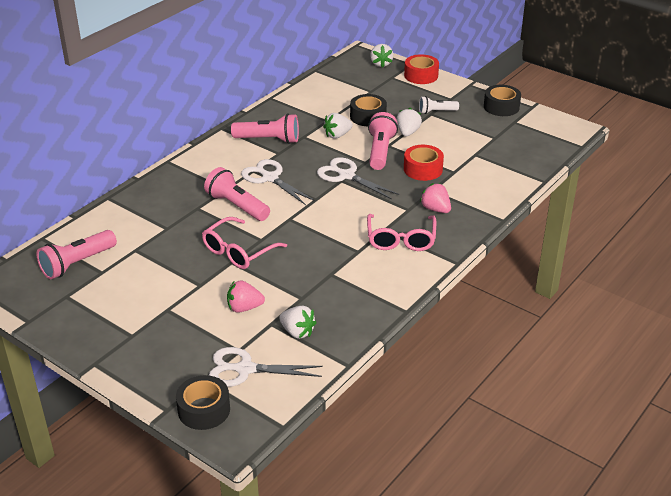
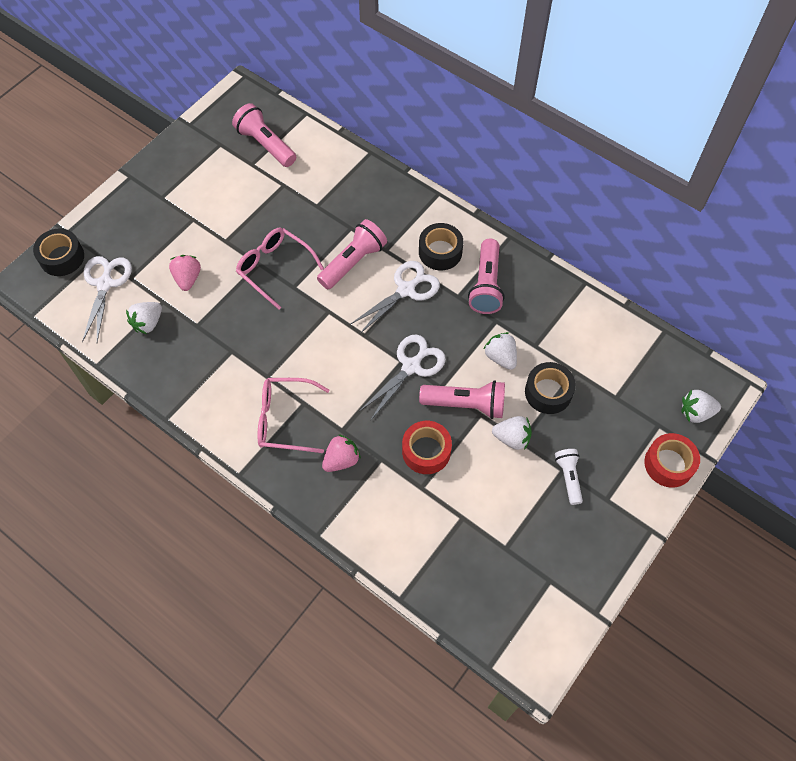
camera: 90 degrees right, 25 degrees up
black tape [484,85,521,116] -> black tape moved to [419,223,463,270]

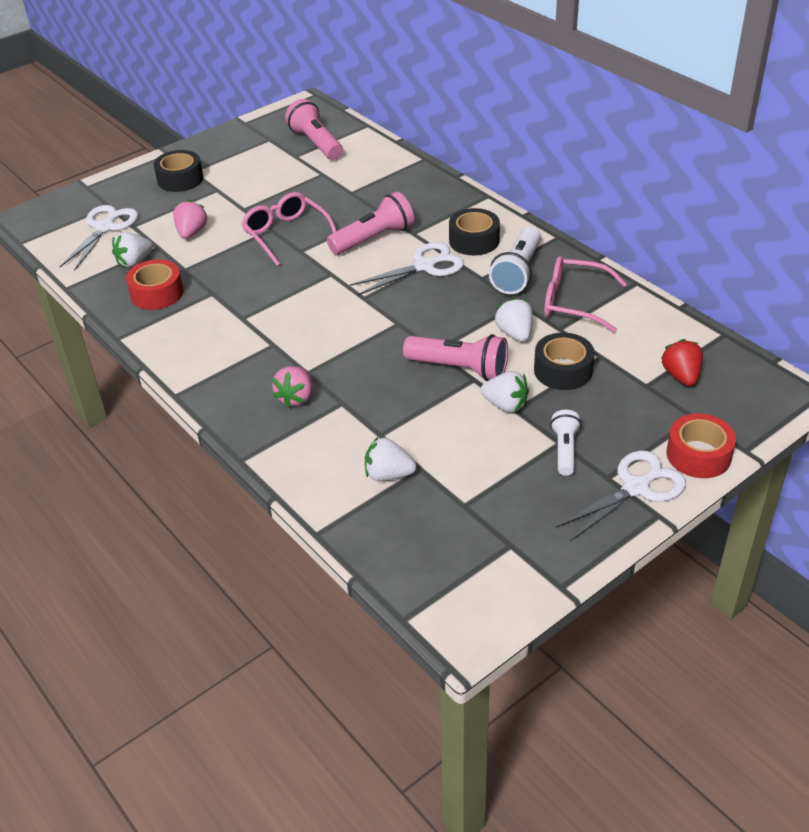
camera: 15 degrees right, 20 degrees down
black tape [33,229,84,276] -> black tape moved to [154,150,203,192]
pink glasses [258,378,329,453] -> pink glasses moved to [544,256,627,333]
pink strawberry [322,434,361,472] -> pink strawberry turned 135 degrees clockwise [272,366,312,408]
white scissors [360,334,446,421] -> white scissors moved to [555,451,686,541]
red tape [402,421,452,474] -> red tape moved to [126,259,183,310]
pink flashlight [468,238,505,314] -> white flashlight [489,226,541,294]
white strawberry [681,390,721,423] -> white strawberry moved to [365,437,416,481]
none -> red strawberry [661,339,703,386]

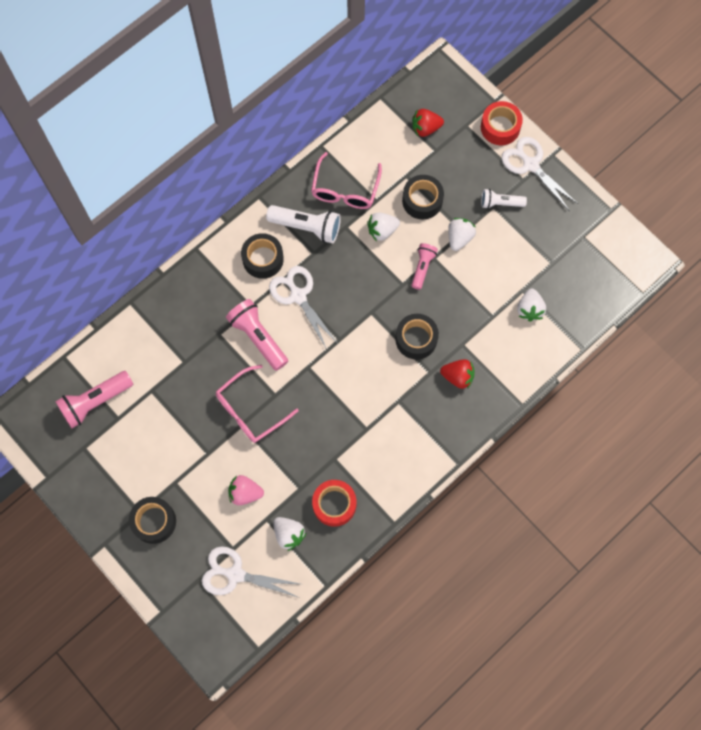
camera: 95 degrees left, 30 degrees up
pink strawberry [272,366,312,408] -> red strawberry [440,359,475,389]
pink flashlight [403,334,508,381] -> pink flashlight [411,243,438,290], size x0.62
none -> black tape [395,314,439,359]

